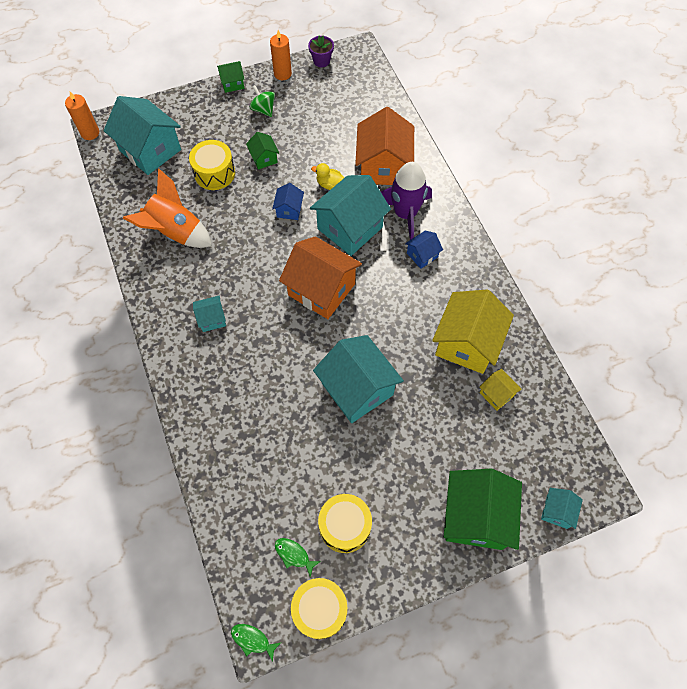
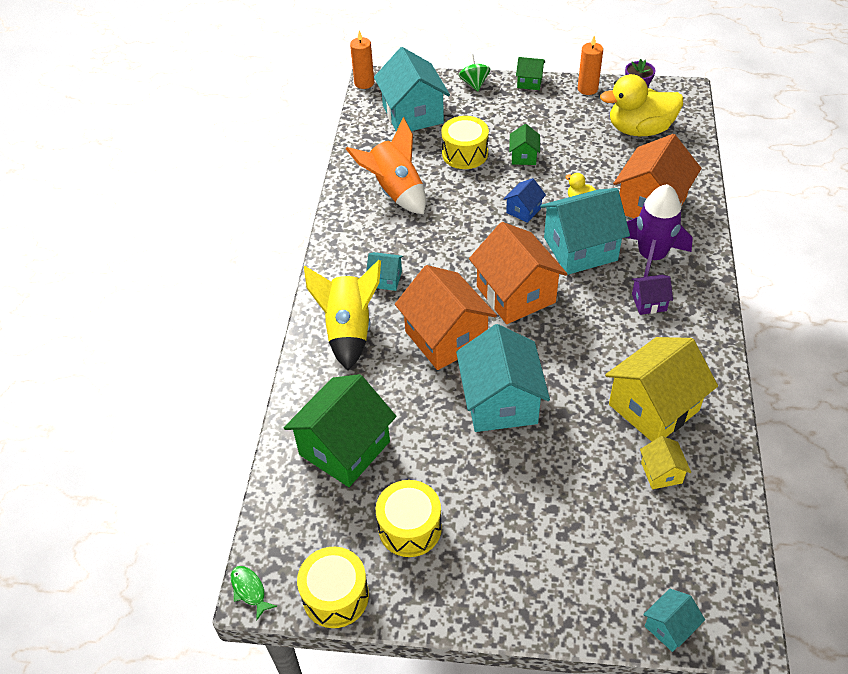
camera: 30 degrees right, 15 degrees down
green spinning top [250,85,275,117] -> green spinning top moved to [459,54,490,91]
green fish [275,538,321,577] -> none
blue house [405,231,443,269] -> purple house [632,275,673,315]
green house [444,469,522,550] -> green house moved to [284,374,396,487]
none -> yellow rocket [304,260,381,370]
none -> orange house [395,265,497,370]
none -> yellow duck [600,74,683,136]

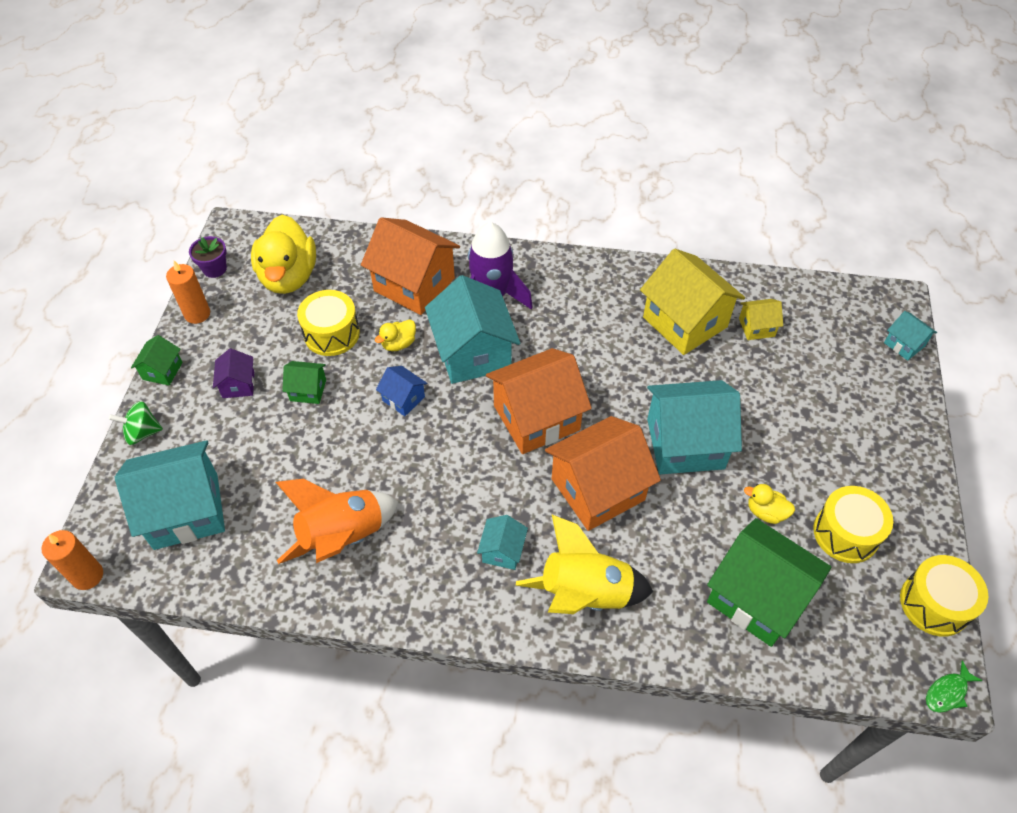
camera: 90 degrees left, 5 degrees up
yellow drum [441,116,489,169] -> yellow drum moved to [297,290,360,356]
purple house [632,275,673,315] -> purple house moved to [213,348,255,398]
none -> yellow duck [744,484,795,524]

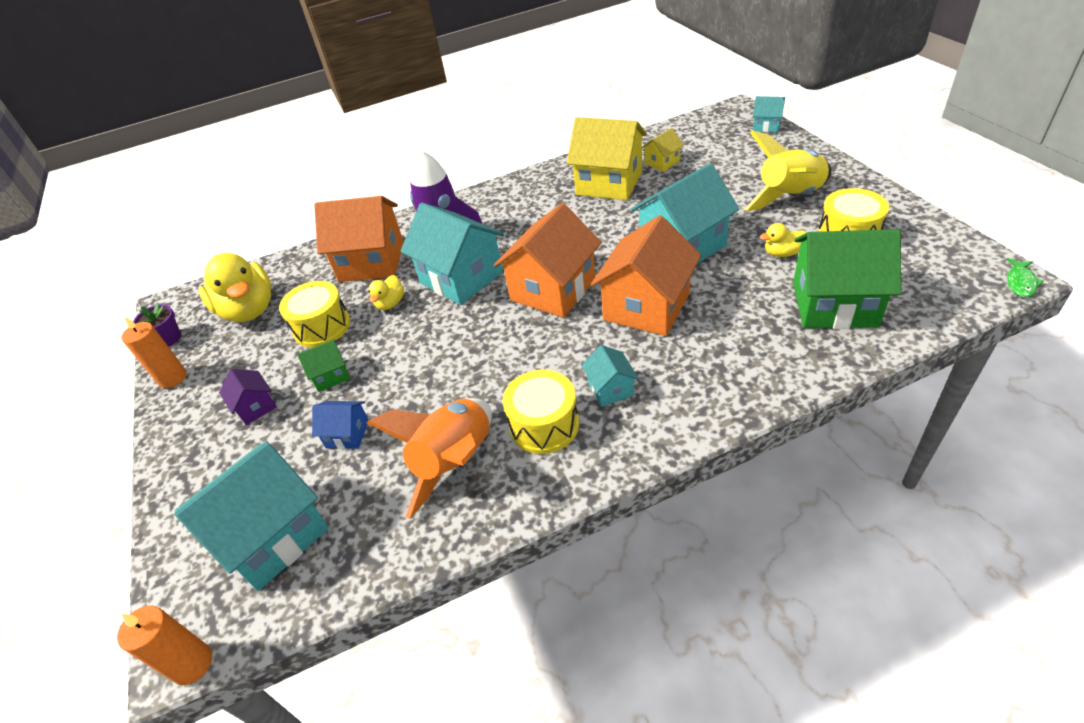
camera: 25 degrees left, 10 degrees down
green spinning top [109,401,163,445] -> none
green house [131,335,183,386] -> none
blue house [376,366,427,416] -> blue house moved to [312,401,368,449]
yellow rocket [516,515,653,614] -> yellow rocket moved to [744,130,832,211]
yellow drum [900,555,988,637] -> yellow drum moved to [502,370,579,454]

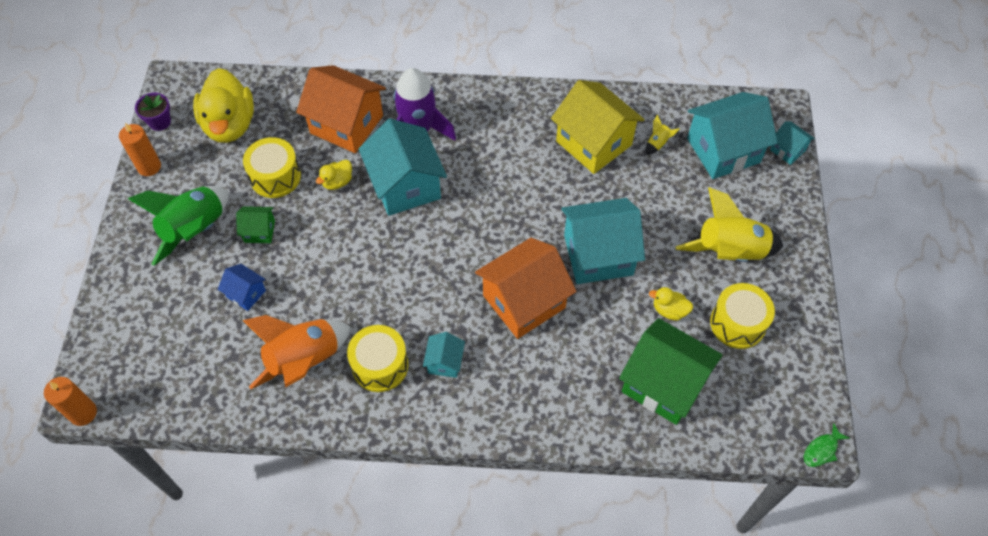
camera: 20 degrees right, 15 degrees up
turquoise house [174,442,329,591] -> turquoise house moved to [687,92,778,179]
purple house [219,369,277,425] -> green rocket [128,186,228,266]
orange house [494,203,602,318] -> none
yellow house [642,128,684,172] -> yellow rocket [645,114,680,155]

